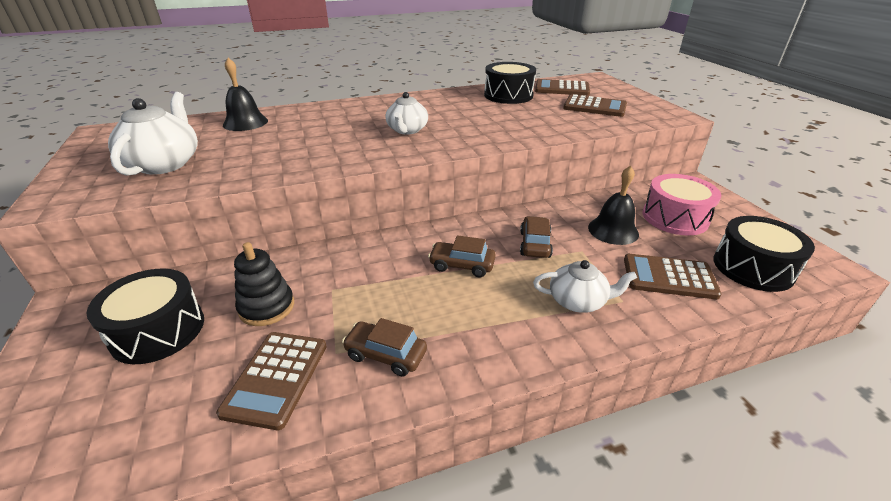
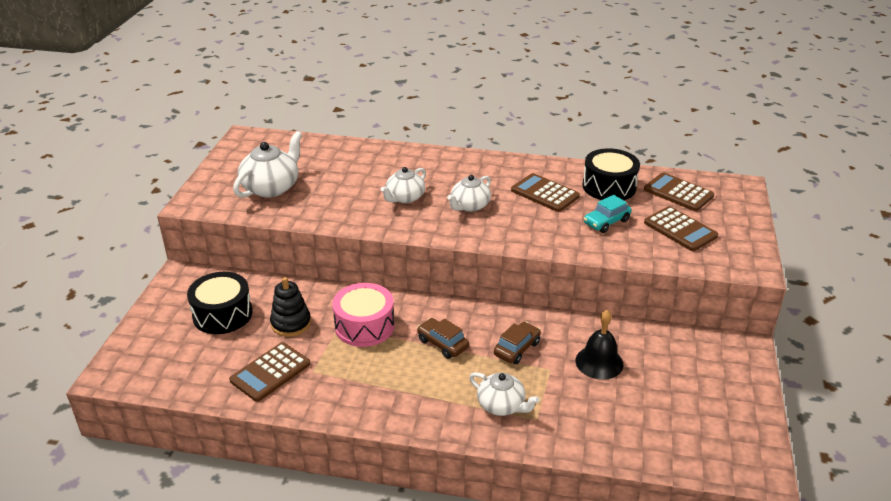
camera: 30 degrees right, 0 degrees up
black bell [223,58,268,131] -> none
brown car [342,318,427,377] -> none
brown calculator [624,254,722,299] -> brown calculator moved to [511,173,580,212]
pink drum [643,174,721,235] -> pink drum moved to [332,283,395,347]
black drum [713,216,815,292] -> none
none -> white teapot [380,167,426,203]
none -> turquoise car [584,195,631,233]

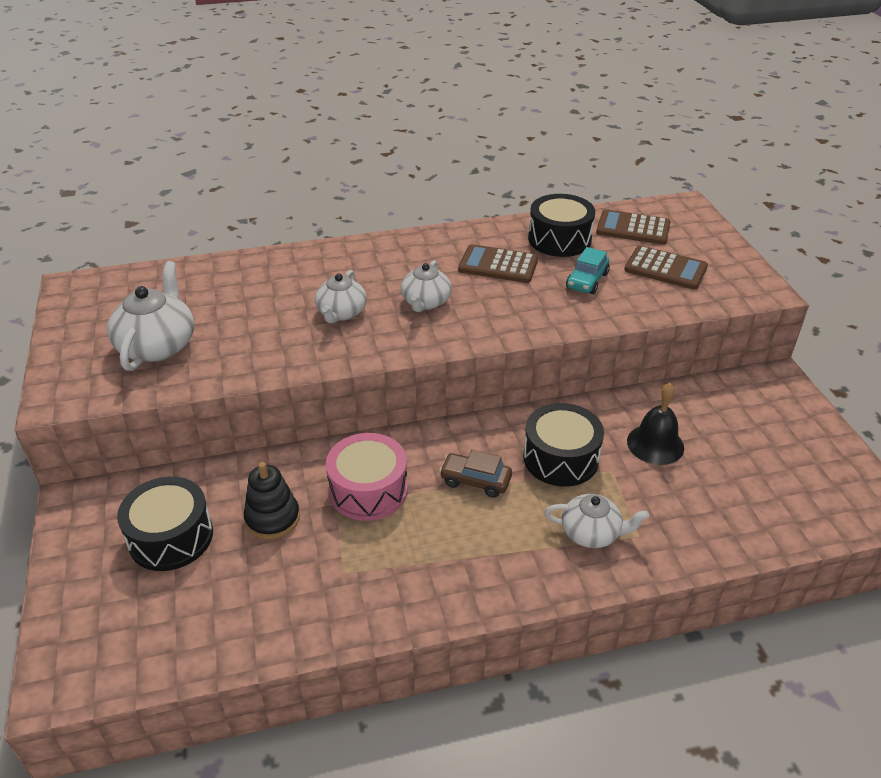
camera: 25 degrees left, 5 degrees up
brown calculator [229,342,310,402] -> none
brown car [494,322,541,364] -> black drum [523,403,604,487]

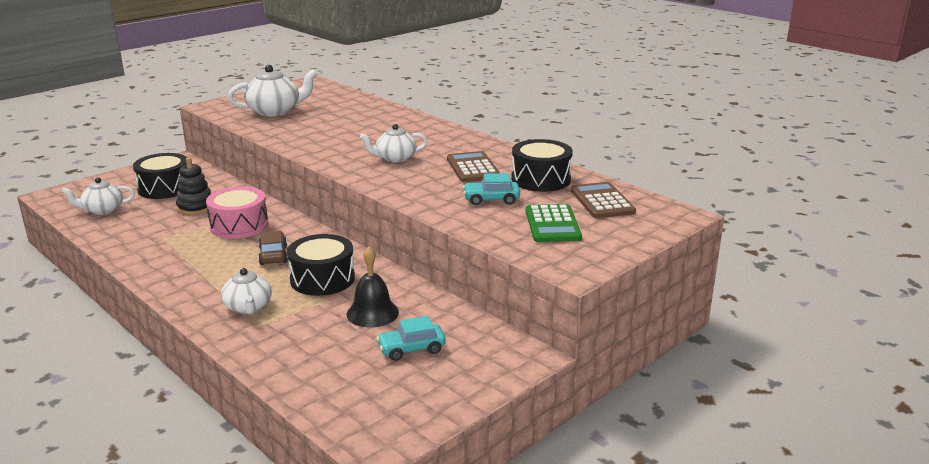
camera: 60 degrees right, 15 degrees down
white teapot [315,270,367,323] -> white teapot moved to [61,177,135,215]
brown calculator [625,245,708,290] -> green calculator [526,204,582,242]
none -> turquoise car [377,316,446,361]

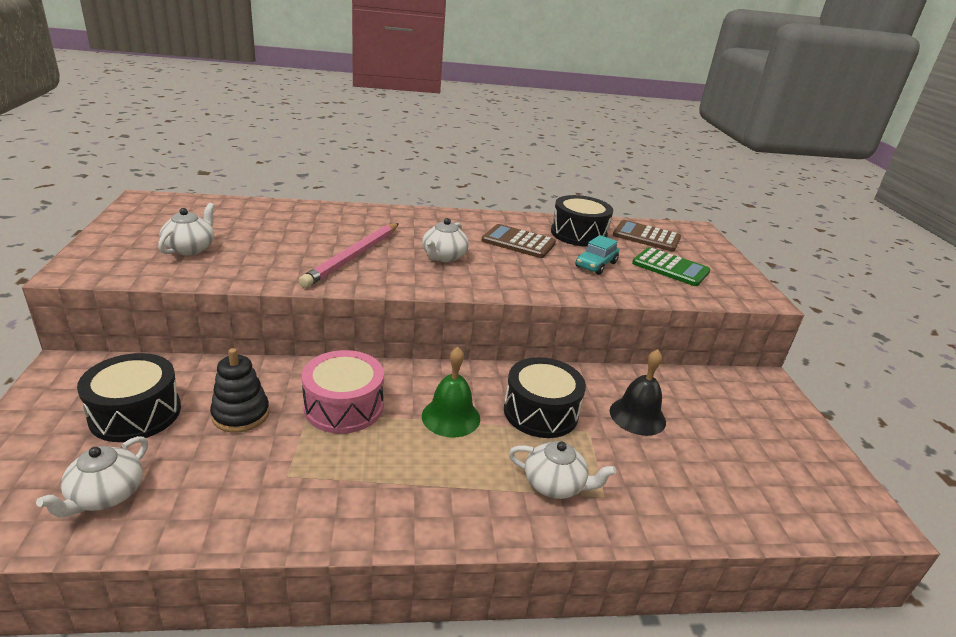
camera: 55 degrees left, 5 degrees up
white teapot [228,65,317,116] -> white teapot [158,203,215,255], size x0.66
brown car [258,230,288,265] -> green bell [422,347,480,438]
turquoise car [377,316,446,361] -> none
none -> pink pencil [299,223,399,288]

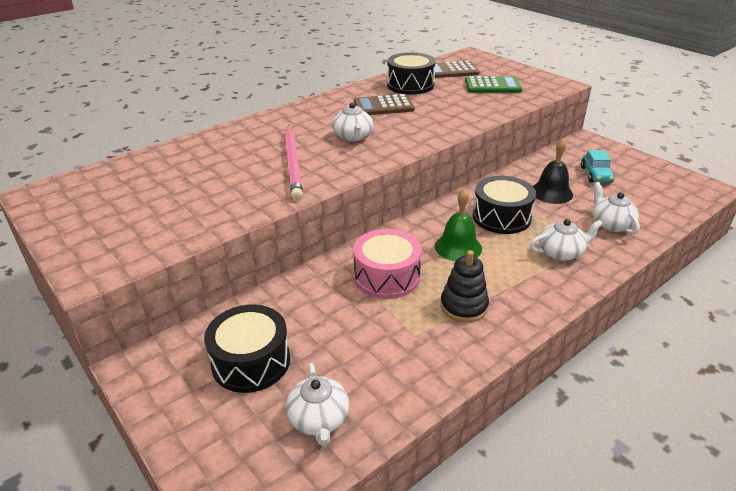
camera: 30 degrees left, 5 degrees up
white teapot [158,203,215,255] -> white teapot moved to [593,182,640,235]
black stacking toy [210,348,269,433] -> black stacking toy moved to [441,250,489,323]
turquoise car [575,235,619,275] -> turquoise car moved to [581,150,614,183]

